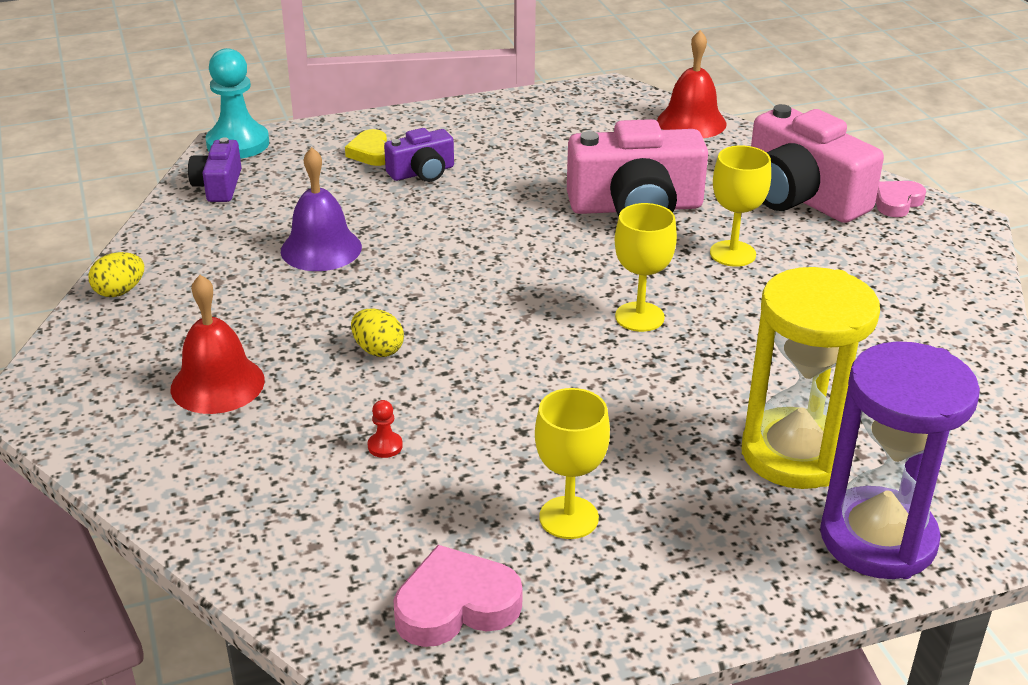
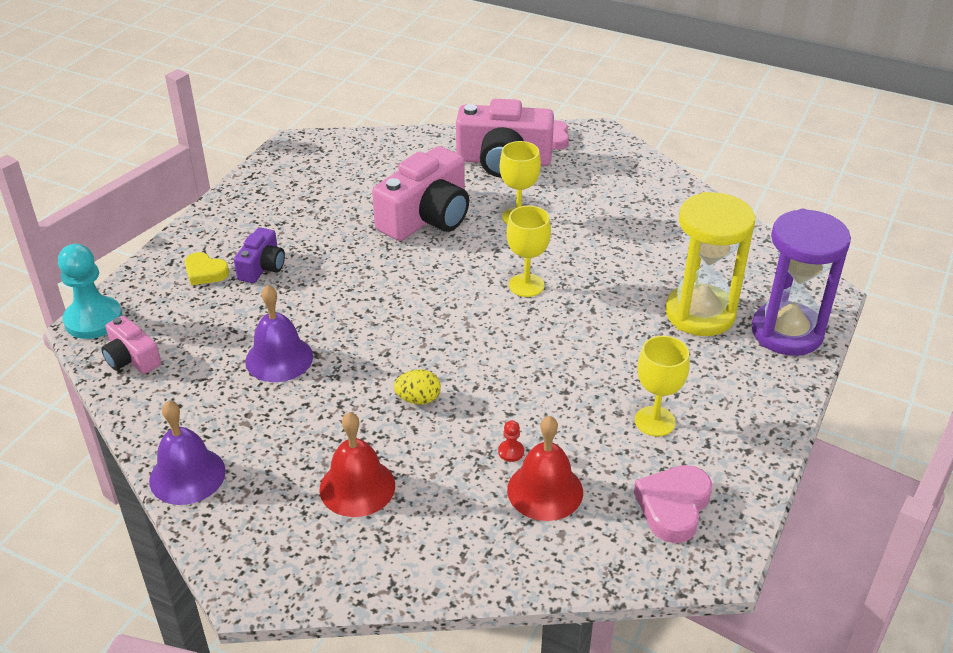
camera: 45 degrees left, 5 degrees up
yellow egg [89,252,144,297] -> purple bell [149,401,226,505]
purple camera [188,137,242,202] -> pink camera [101,316,161,374]
red bell [657,30,727,138] -> red bell moved to [507,416,583,521]

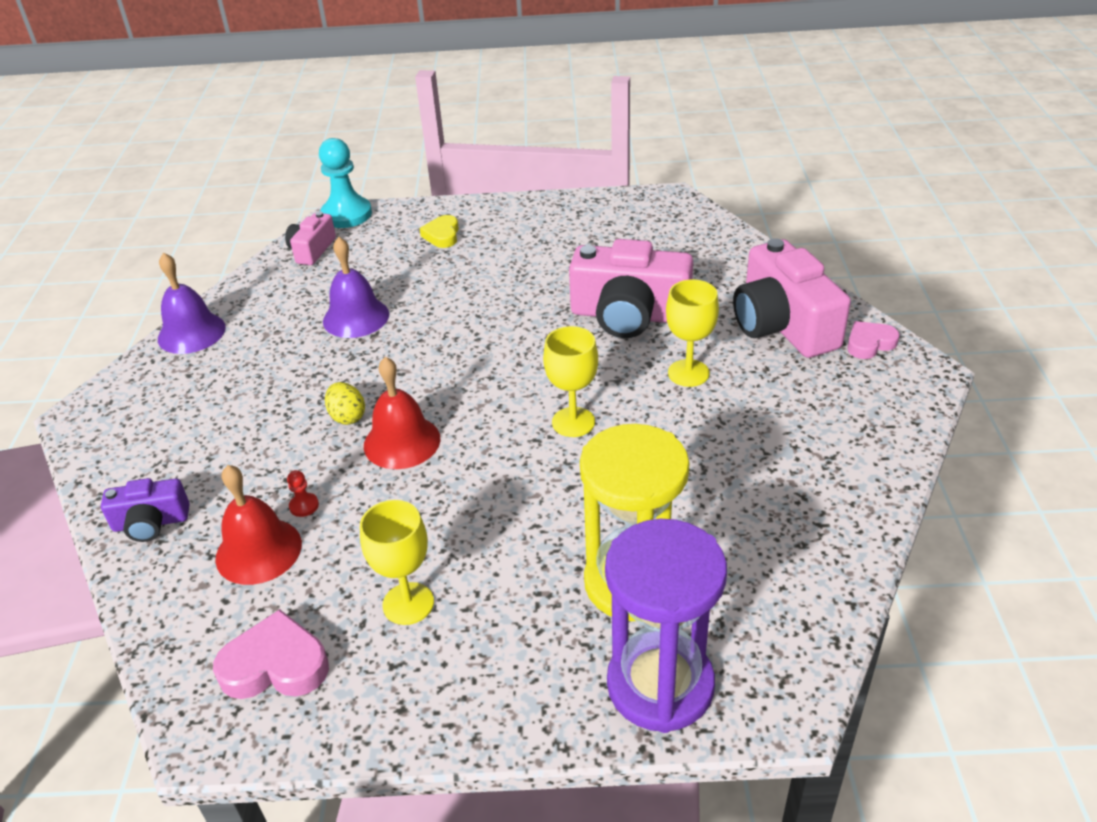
camera: 65 degrees right, 0 degrees up
purple camera [234,227,285,283] -> purple camera moved to [101,478,190,542]
red bell [319,412,395,517] -> red bell moved to [364,357,440,469]

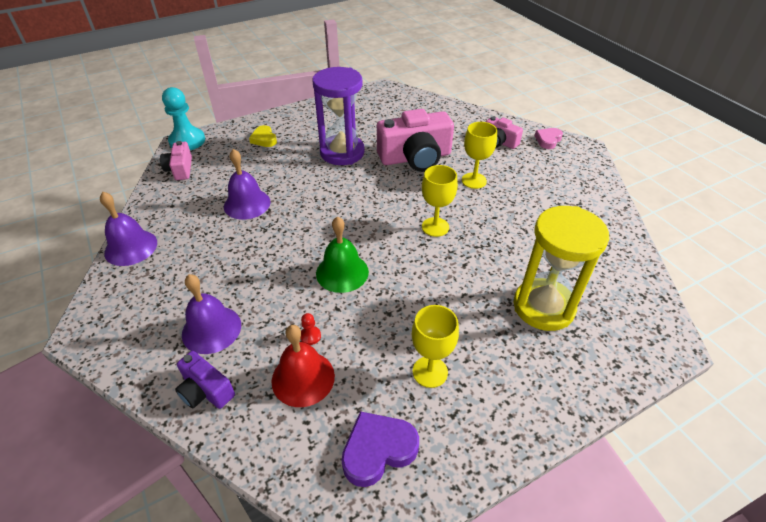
camera: 30 degrees left, 5 degrees up
purple camera [101,478,190,542] -> purple camera turned 75 degrees clockwise [175,351,235,409]
pink heart [213,609,329,699] -> purple heart [341,411,419,487]
yellow egg [325,382,365,425] -> none
red bell [364,357,440,469] -> green bell [316,216,369,293]
purple hourglass [605,519,727,733] -> purple hourglass moved to [313,67,365,165]
pink camera [733,238,851,358] -> pink camera [486,116,523,149], size x0.52
none -> purple bell [182,274,241,354]

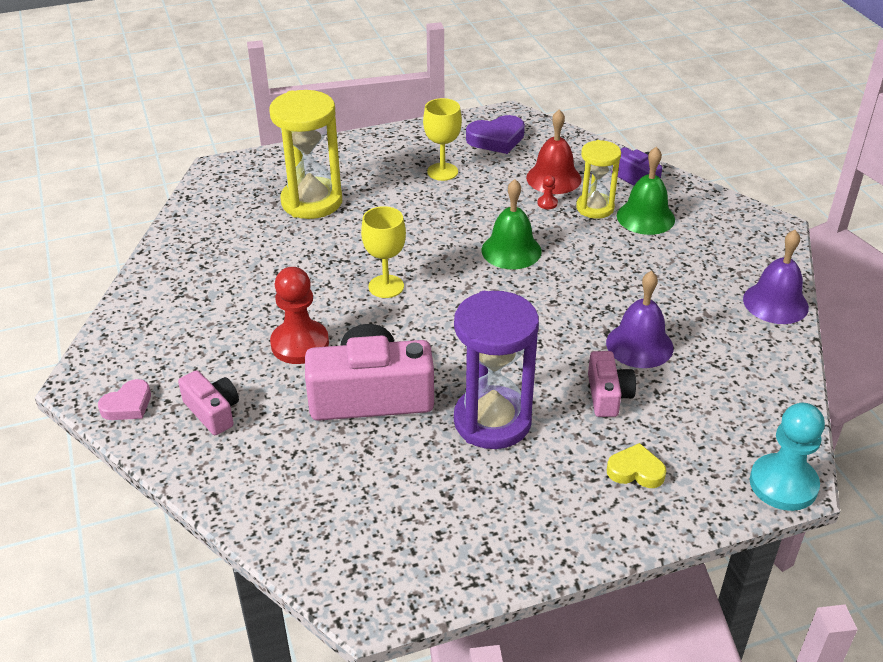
camera: 170 degrees left, 5 degrees down
pink camera [160,141,192,180] -> pink camera moved to [588,351,636,417]
purple bell [182,274,241,354] -> green bell [617,147,675,235]
yellow heart [249,125,277,147] -> yellow heart turned 60 degrees counterclockwise [607,443,666,488]
yellow goblet [462,122,497,189] -> red pawn [270,267,329,364]
none -> yellow hourglass [576,140,621,219]

